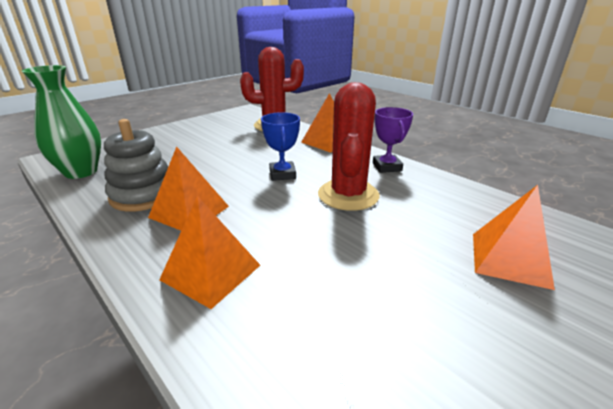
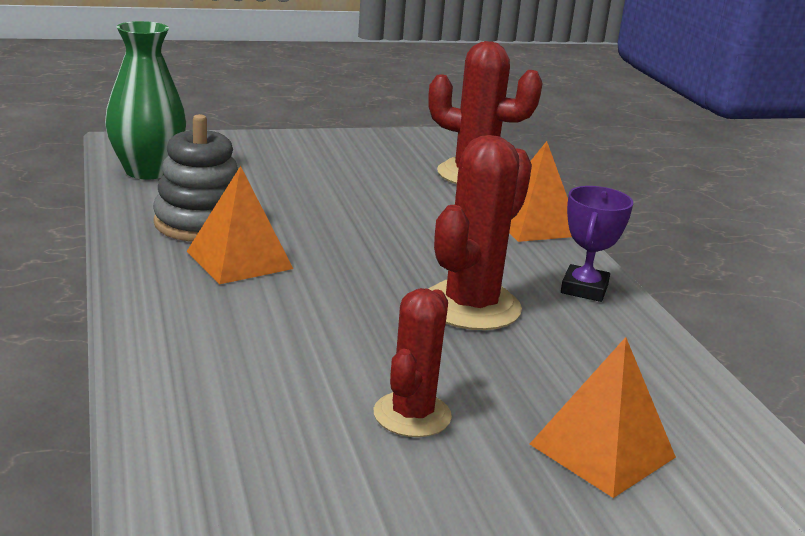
camera: 25 degrees right, 5 degrees down
orange pyramid [159,196,260,309] -> none
blue trophy [261,112,300,181] -> none
none -> red cactus [374,288,452,437]

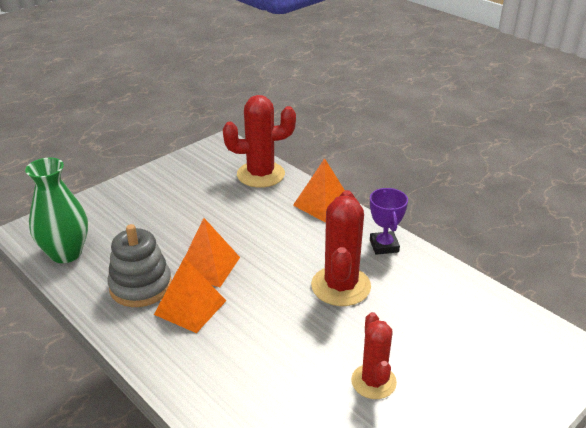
camera: 25 degrees left, 10 degrees up
orange pyramid [530,337,676,498] -> orange pyramid moved to [185,218,240,287]

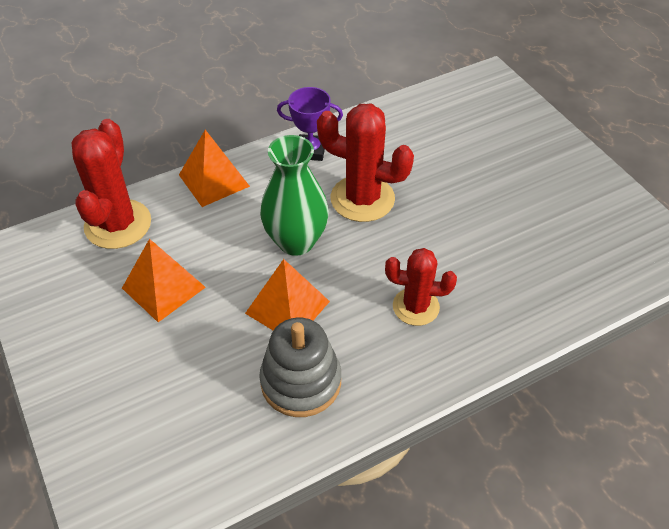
camera: 75 degrees left, 15 degrees up
green vase [25,158,88,263] -> green vase moved to [260,135,329,256]
orange pyramid [154,257,226,333] -> orange pyramid moved to [122,239,206,322]
red cactus [351,312,397,399] -> red cactus moved to [385,248,457,326]

